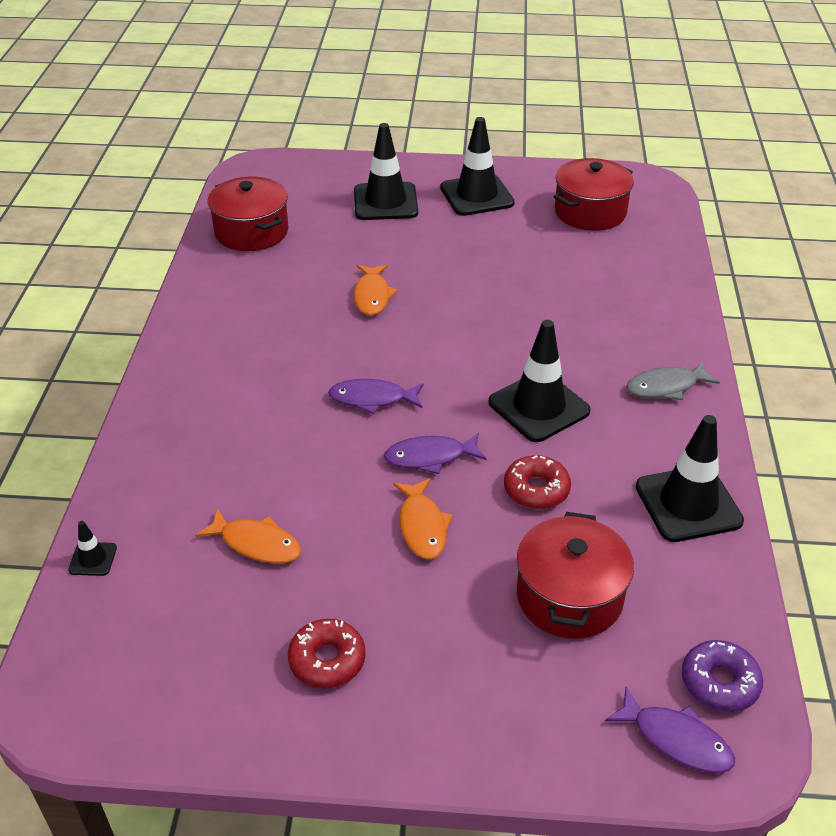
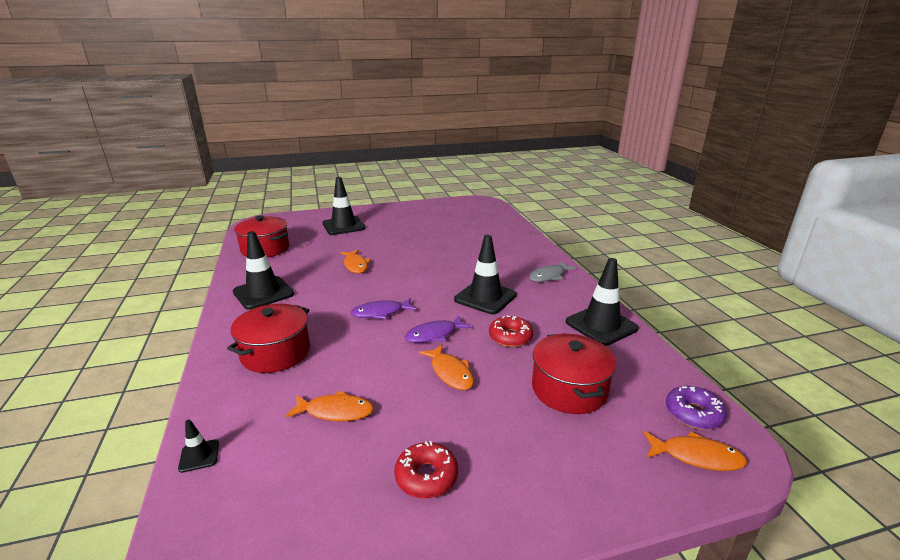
camera: 20 degrees left, 15 degrees down
black traffic cone [440,117,515,216] -> black traffic cone moved to [233,231,294,310]
red pot [554,158,634,231] -> red pot moved to [227,304,310,373]
purple fish [605,687,735,773] -> orange fish [643,431,747,471]

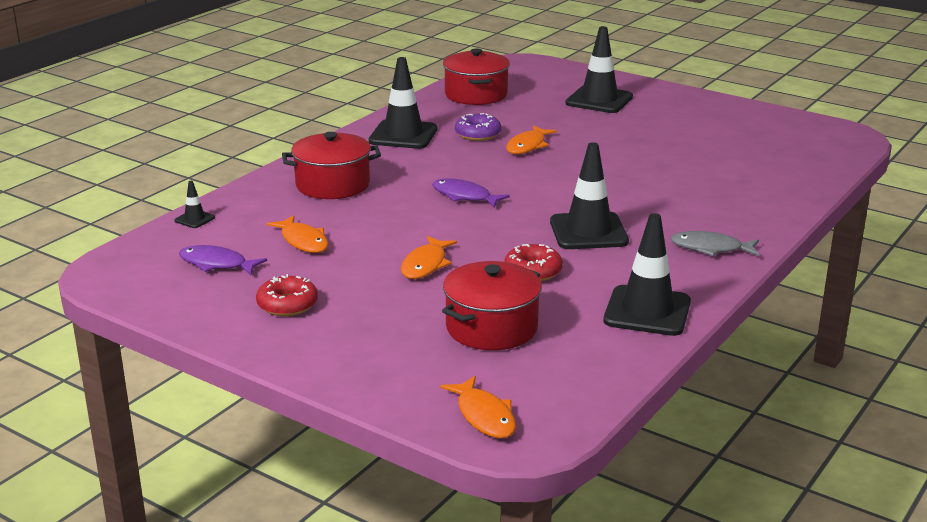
camera: 50 degrees right, 0 degrees up
purple fish [405,315,472,343] -> purple fish moved to [179,245,267,275]
purple donut [666,386,727,430] -> purple donut moved to [455,113,501,141]

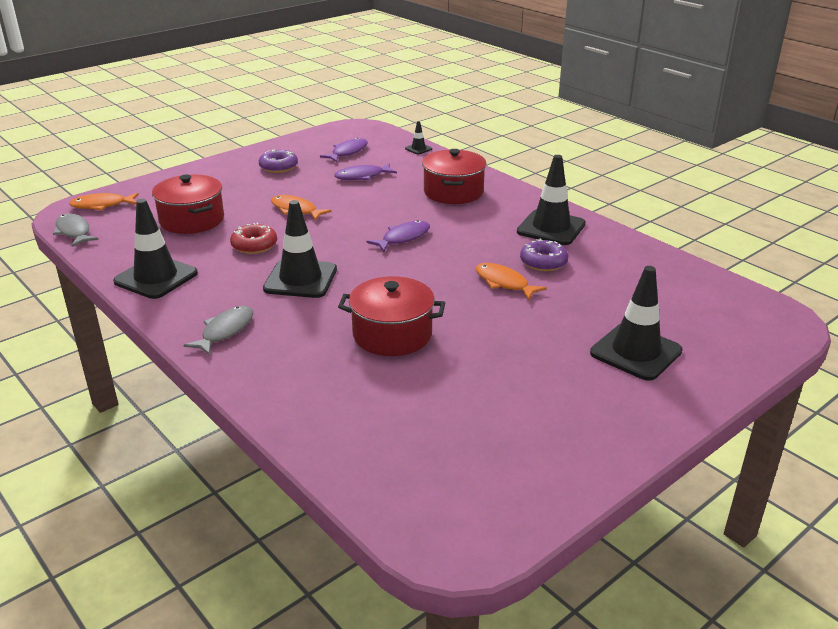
camera: 105 degrees right, 5 degrees up
red donut [256,274,318,316] -> purple donut [259,150,298,173]
orange fish [267,215,328,253] -> purple fish [334,163,397,180]
red pot [443,48,510,105] -> red pot moved to [338,276,445,356]
none -> grey fish [53,213,99,247]

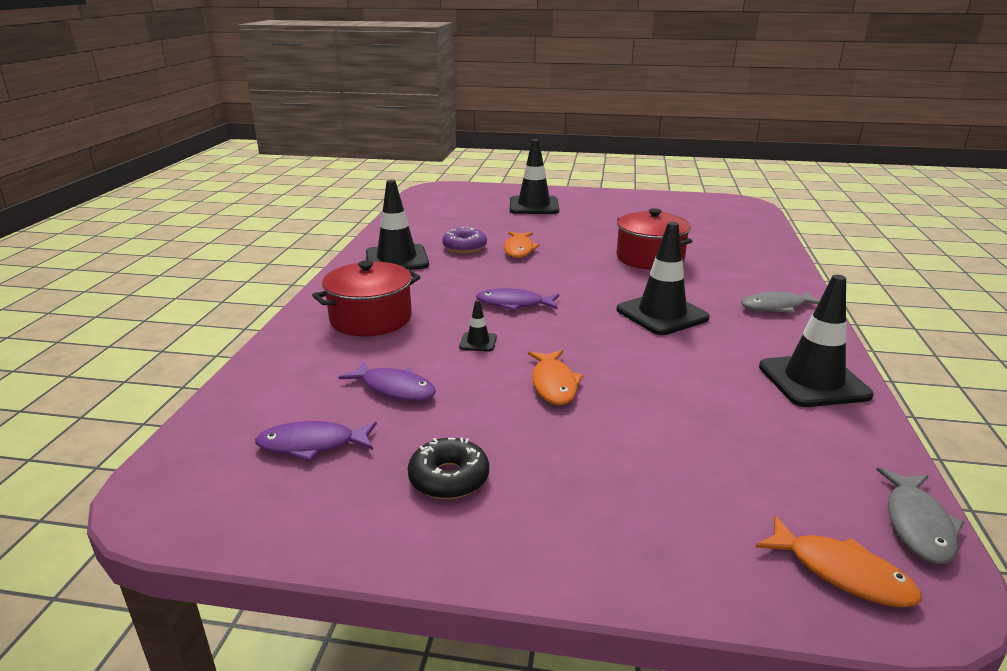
camera: 130 degrees left, 5 degrees down
red pot [152,175,224,234] -> none
red donut [230,223,277,254] -> none
purple donut [259,150,298,173] -> black donut [408,438,489,499]
black traffic cone [405,121,432,154] -> black traffic cone moved to [459,300,497,351]

